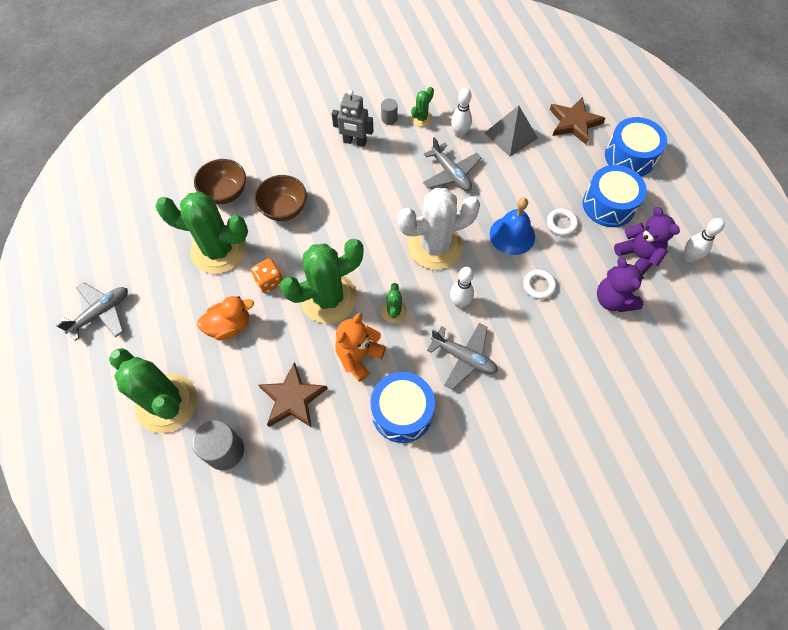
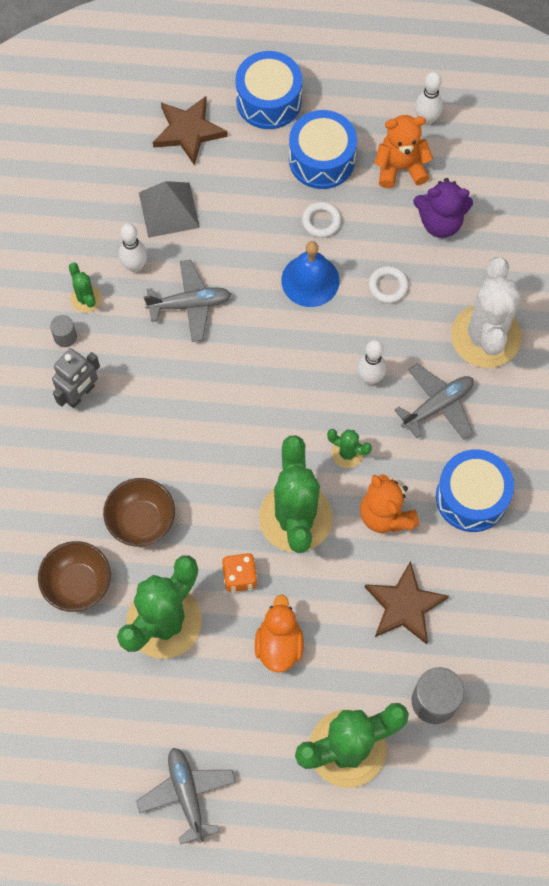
camera: 65 degrees left, 5 degrees up
white cactus [398,188,480,270] -> white cactus moved to [451,257,522,368]
purple teddy bear [614,207,680,275] -> orange teddy bear [375,115,433,188]

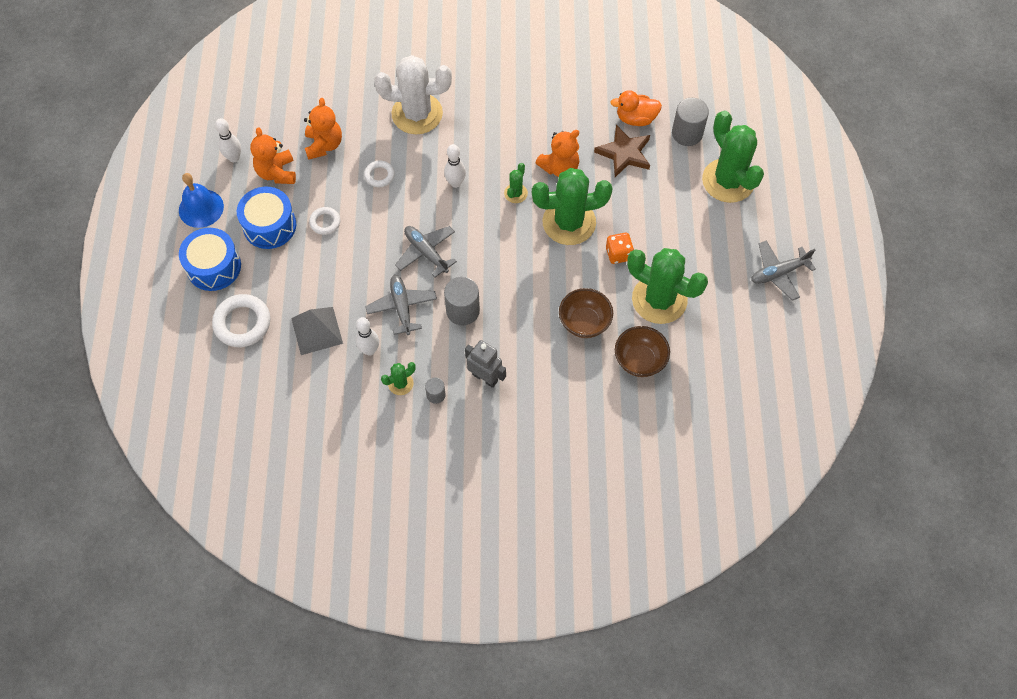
camera: 95 degrees left, 5 degrees down
brown star [153,96,227,166] -> white ring [212,294,271,347]
orange duck [255,594,304,673] -> orange duck moved to [610,90,662,126]
blue bell [281,241,340,307] -> blue bell moved to [179,173,224,228]
grey plane [395,364,474,440] -> grey plane moved to [395,226,457,277]
purple teddy bear [413,178,473,238] -> orange teddy bear [304,98,342,160]
blue drum [436,449,514,532] -> none
none -> grey cylinder [444,277,480,325]

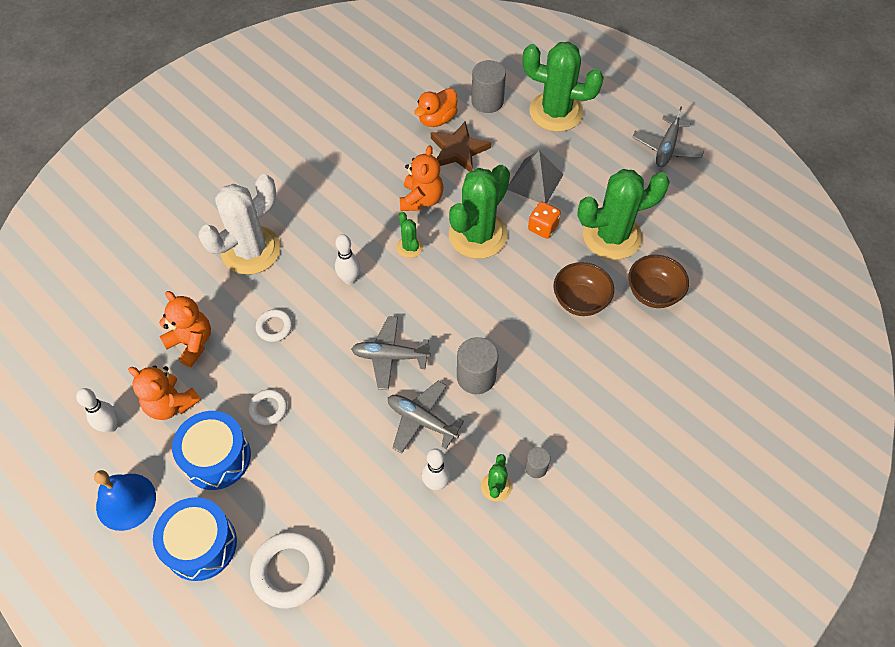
camera: 45 degrees left, 5 degrees down
grey pyramid [291,307,343,355] -> grey pyramid moved to [507,150,563,203]
grey robot [465,340,506,388] -> none

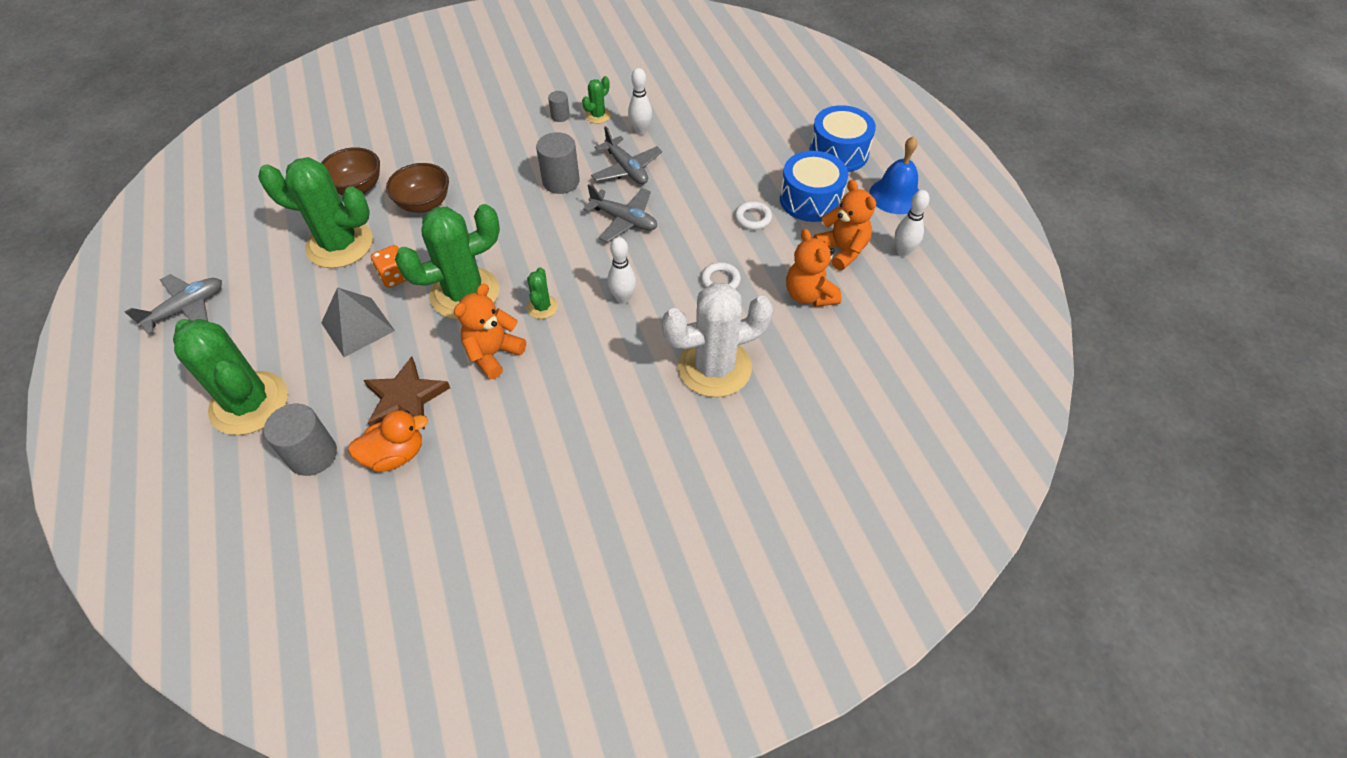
camera: 155 degrees left, 5 degrees down
white ring [250,532,326,608] -> none

